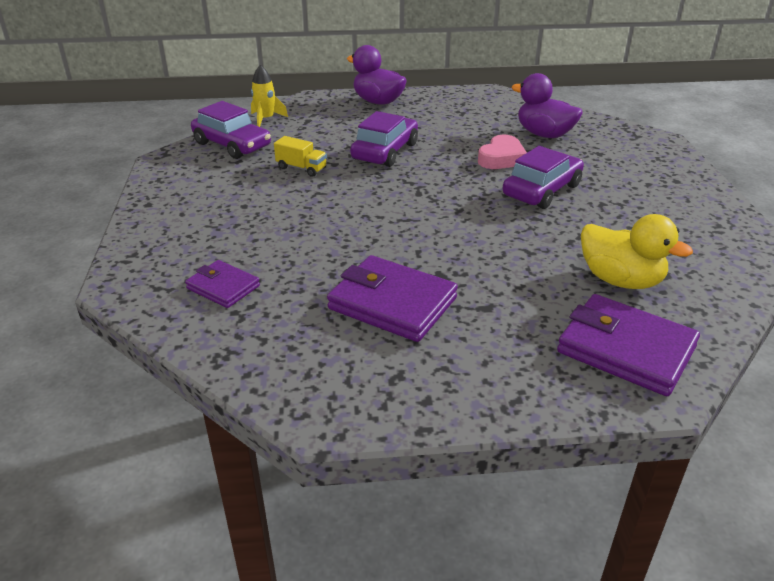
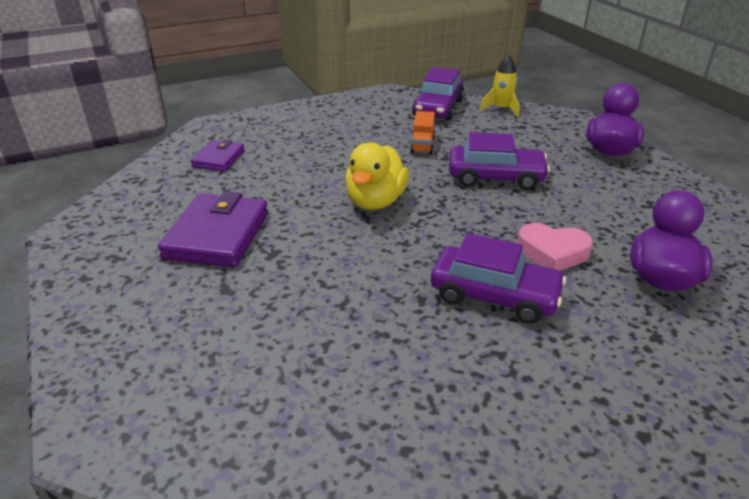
camera: 70 degrees right, 0 degrees up
yellow truck [274,136,327,177] -> orange truck [410,111,435,155]
purple wallet [557,294,700,396] -> none
yellow duck [581,214,693,289] -> yellow duck moved to [345,142,409,210]

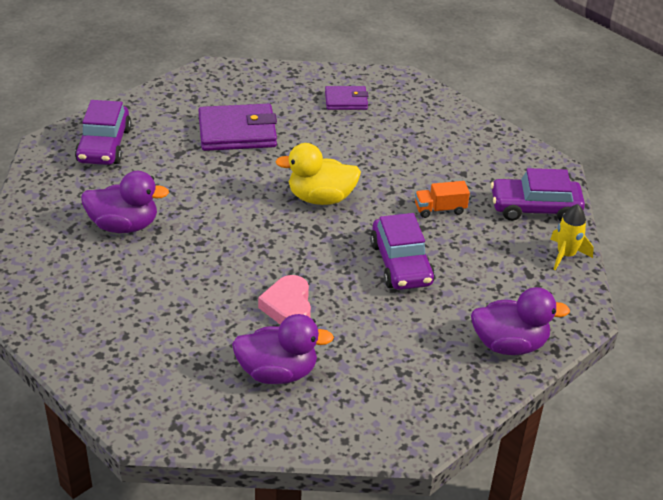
camera: 70 degrees right, 5 degrees up
purple car [431,233,567,324] -> purple car moved to [75,100,132,165]
none -> purple duck [81,171,169,233]

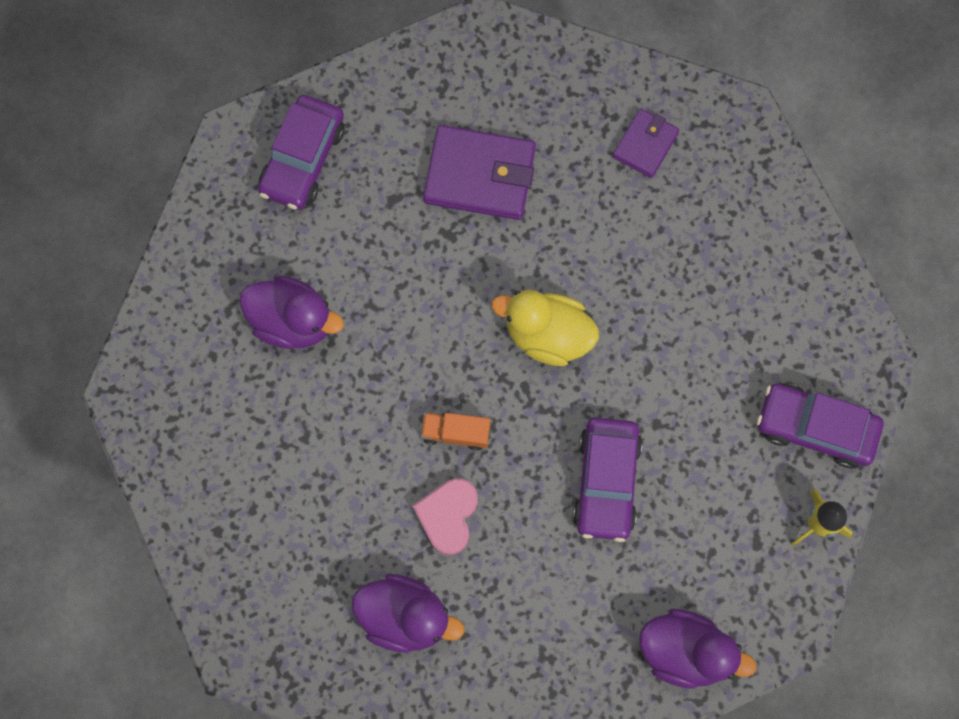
camera: 20 degrees right, 35 degrees up
purple wallet [325,86,368,110] -> purple wallet turned 75 degrees counterclockwise [613,109,679,178]
orange truck [415,181,470,218] -> orange truck moved to [421,413,491,451]

